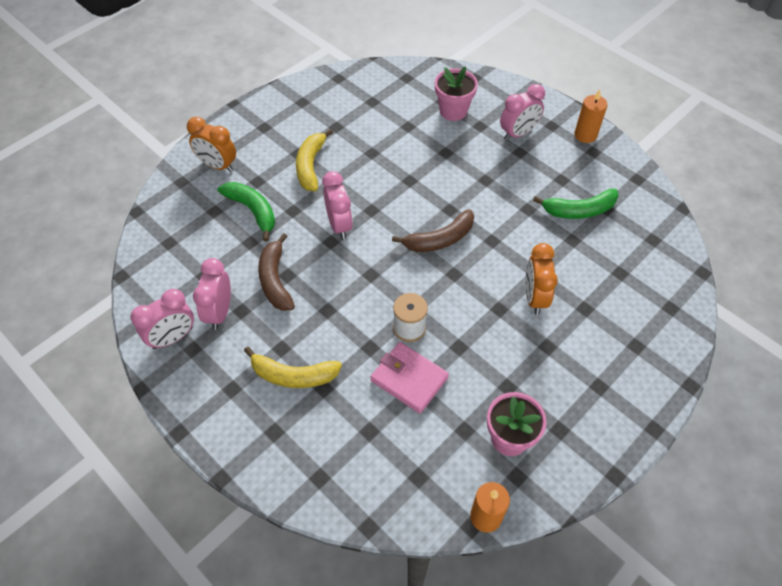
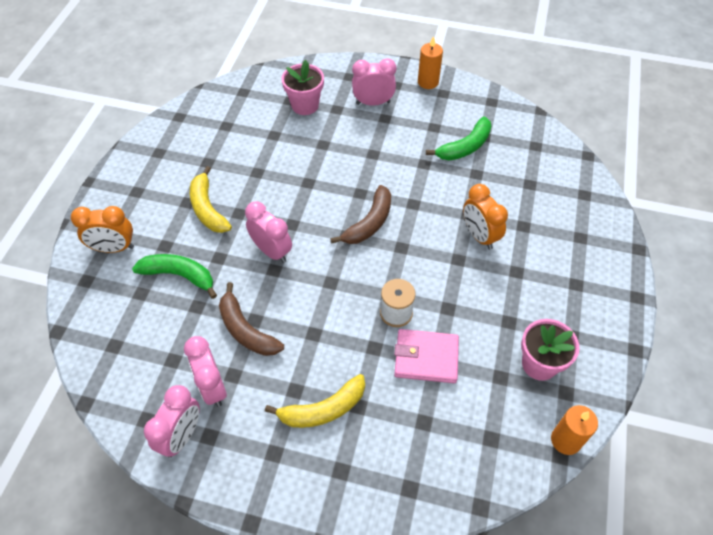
camera: 30 degrees left, 0 degrees up
pink clock [500,84,545,141] -> pink clock turned 120 degrees counterclockwise [352,58,396,106]

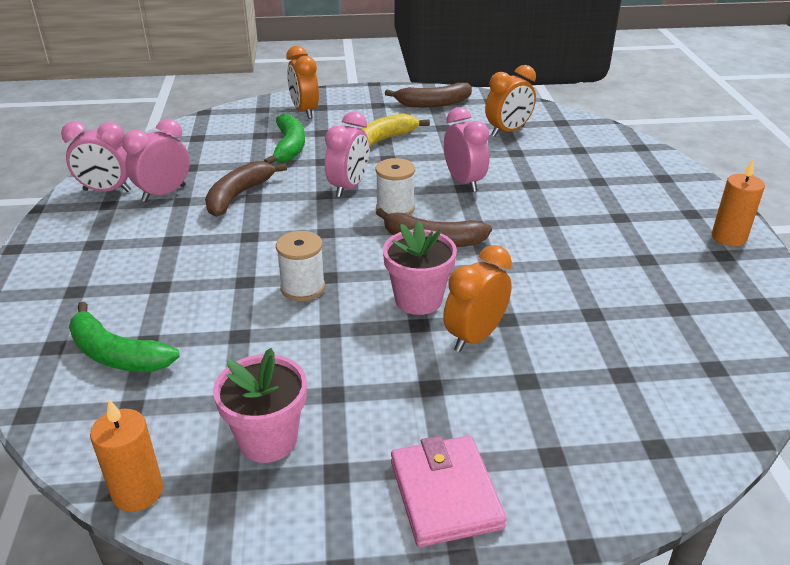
camera: 70 degrees right, 20 degrees down
yellow banana [265,374,365,428] -> none
pink flower pot [281,60,324,115] -> pink flower pot moved to [383,221,457,315]
pink clock [352,58,396,106] -> pink clock moved to [444,107,489,192]
pink wallet [394,329,459,383] -> pink wallet moved to [391,436,507,547]
green banana [426,116,492,160] -> green banana moved to [69,302,180,372]
none -> white spool [376,158,415,215]
none -> brown banana [385,83,472,108]
none -> orange clock [485,65,536,136]

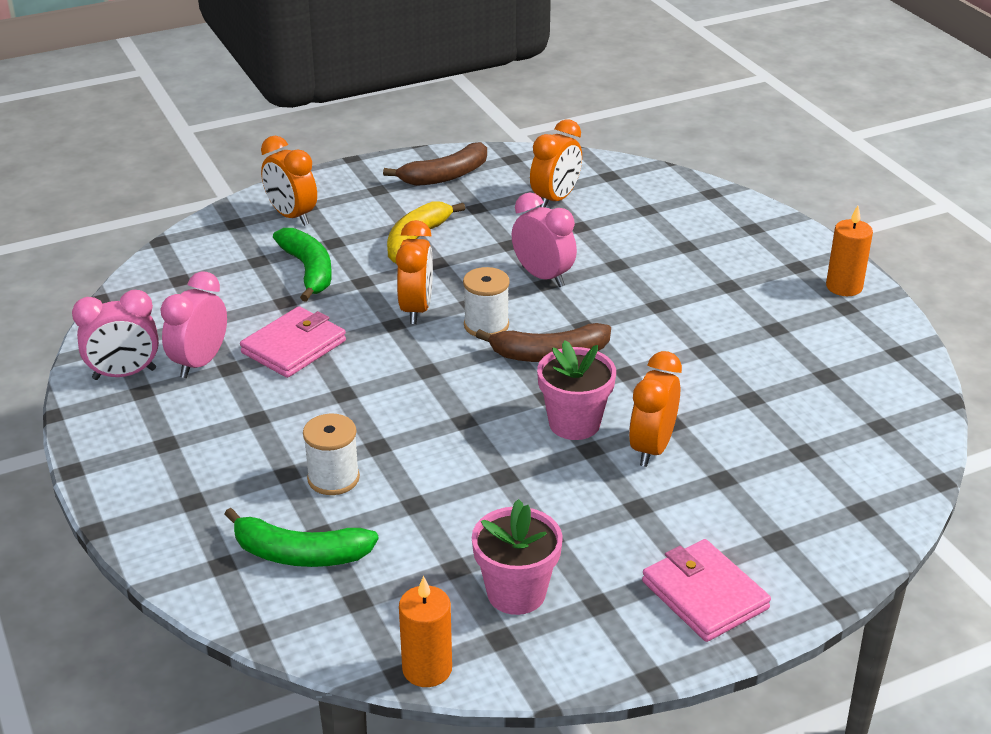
camera: 20 degrees left, 0 degrees up
brown banana [205,161,287,217] -> pink wallet [240,306,346,378]
white spool [276,231,325,301] -> white spool moved to [303,414,360,495]
pink clock [325,111,369,197] -> orange clock [396,220,433,324]

